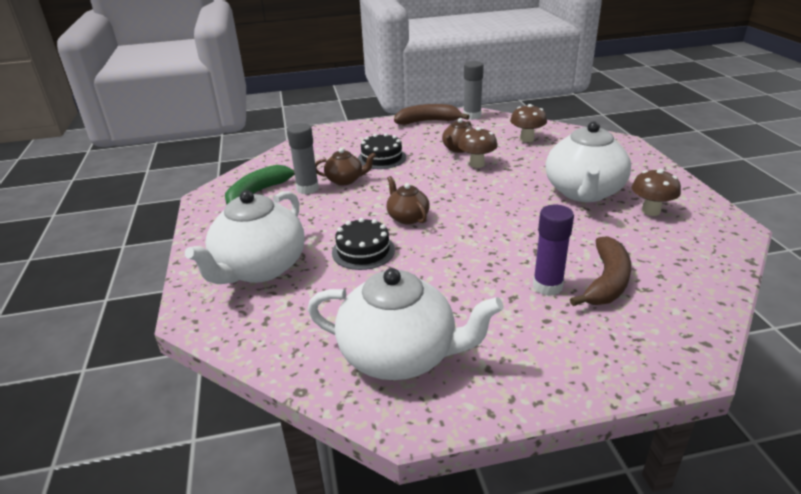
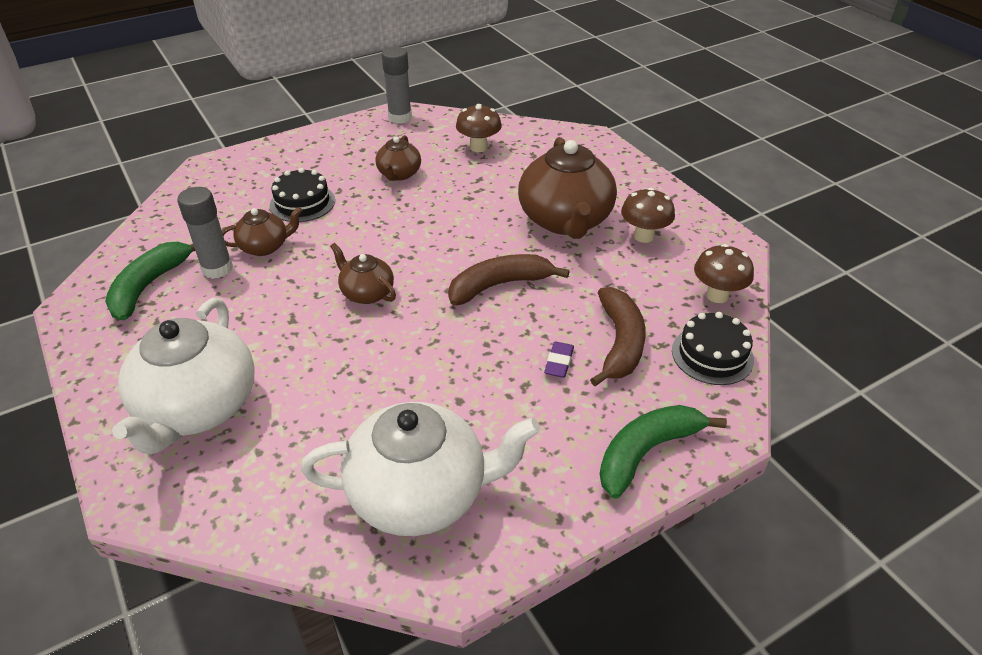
camera: 20 degrees left, 10 degrees up
black cake [332,218,395,270] -> black cake moved to [672,312,754,385]
brown banana [394,104,469,125] -> brown banana moved to [448,254,570,306]
brown mushroom [458,127,498,168] -> brown mushroom moved to [694,244,754,303]
purple glue stick [533,205,574,296] -> purple eraser [544,342,574,378]
white teapot [546,121,631,202] -> brown teapot [518,137,617,239]
none -> green banana [600,405,727,499]

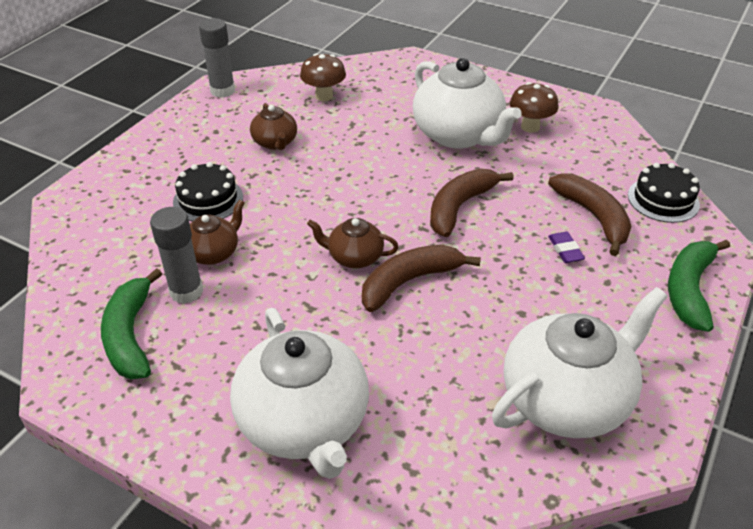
camera: 30 degrees left, 0 degrees up
brown teapot [518,137,617,239] -> white teapot [413,58,522,149]
brown mushroom [694,244,754,303] -> none
none -> brown banana [362,245,481,312]

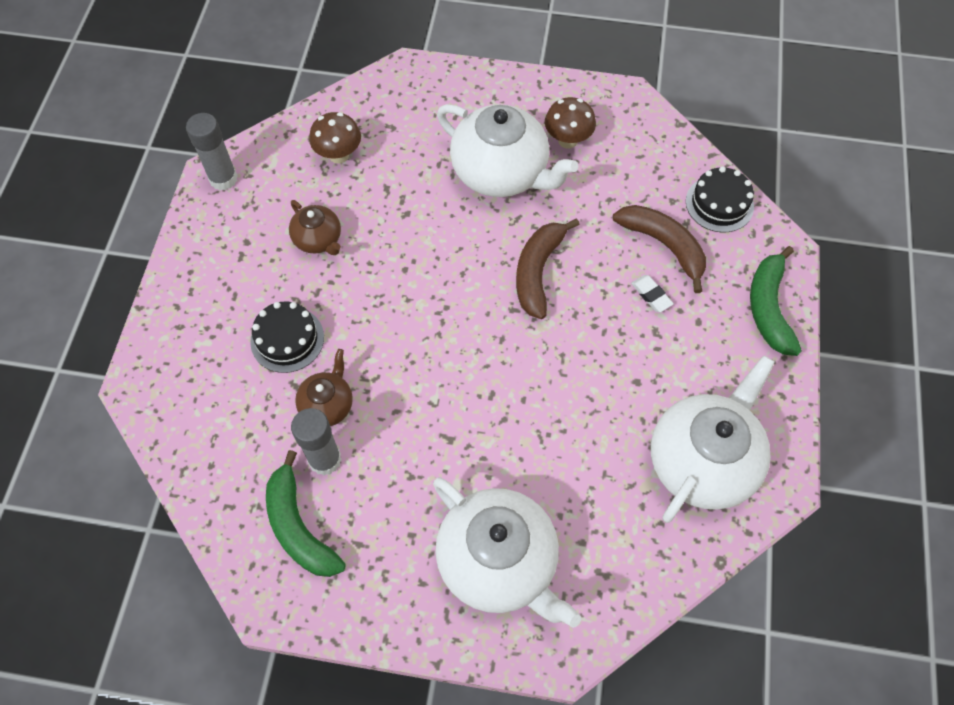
camera: 20 degrees left, 20 degrees up
brown teapot [307,218,399,268] -> none
brown banana [362,245,481,312] -> none
purple eraser [548,232,585,263] -> white eraser [631,275,674,312]

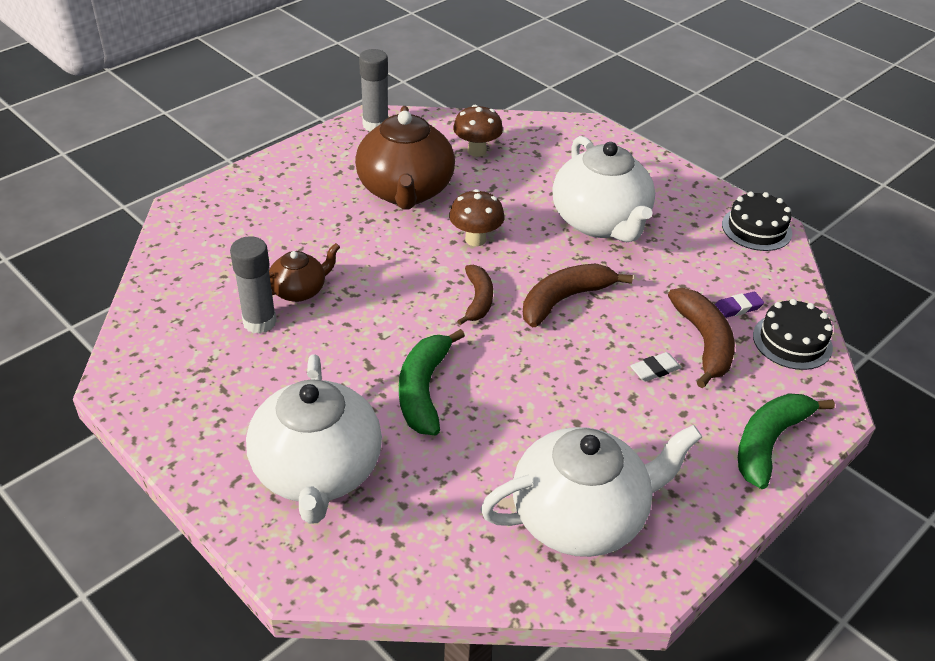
camera: 35 degrees right, 20 degrees down
black cake [250,301,324,373] -> black cake moved to [722,191,792,251]
green banana [266,450,346,577] -> green banana moved to [399,329,465,435]
brown teapot [289,200,341,255] -> brown teapot [355,106,455,210], size x1.97
brown mushroom [545,97,596,149] -> brown mushroom moved to [449,189,505,246]
white eraser [631,275,674,312] -> white eraser turned 60 degrees clockwise [630,352,682,382]
none -> brown banana [457,265,493,325]
none -> purple eraser [714,292,764,318]

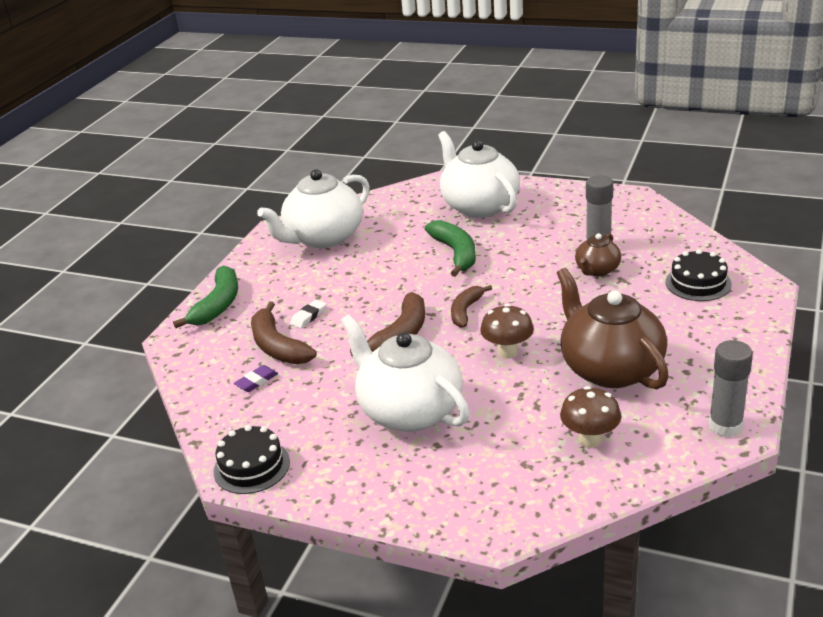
camera: 160 degrees right, 10 degrees down
brown banana [457,265,493,325] -> brown banana turned 45 degrees clockwise [451,285,492,328]
black cake [753,299,833,370] -> black cake moved to [665,249,732,301]

